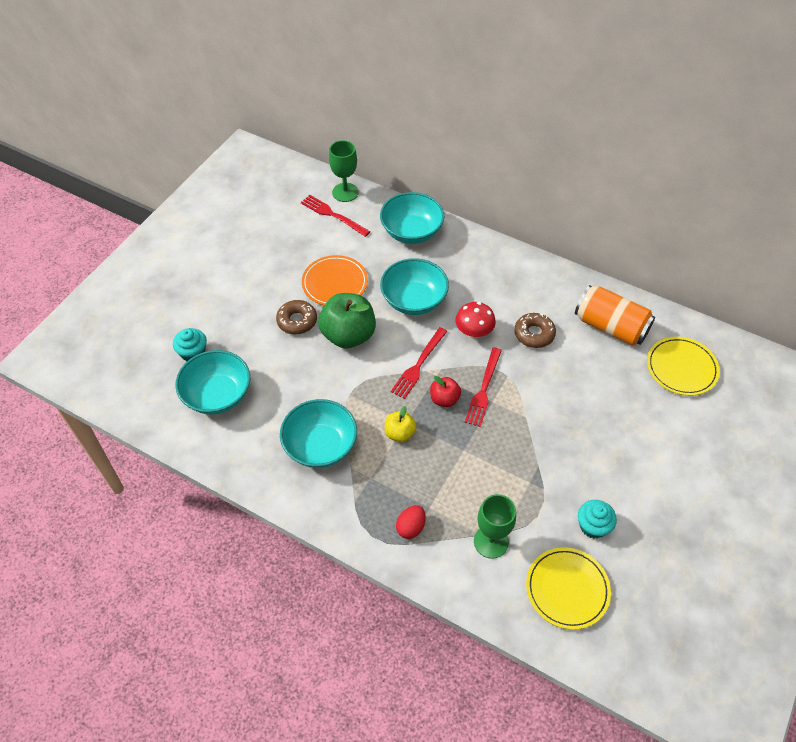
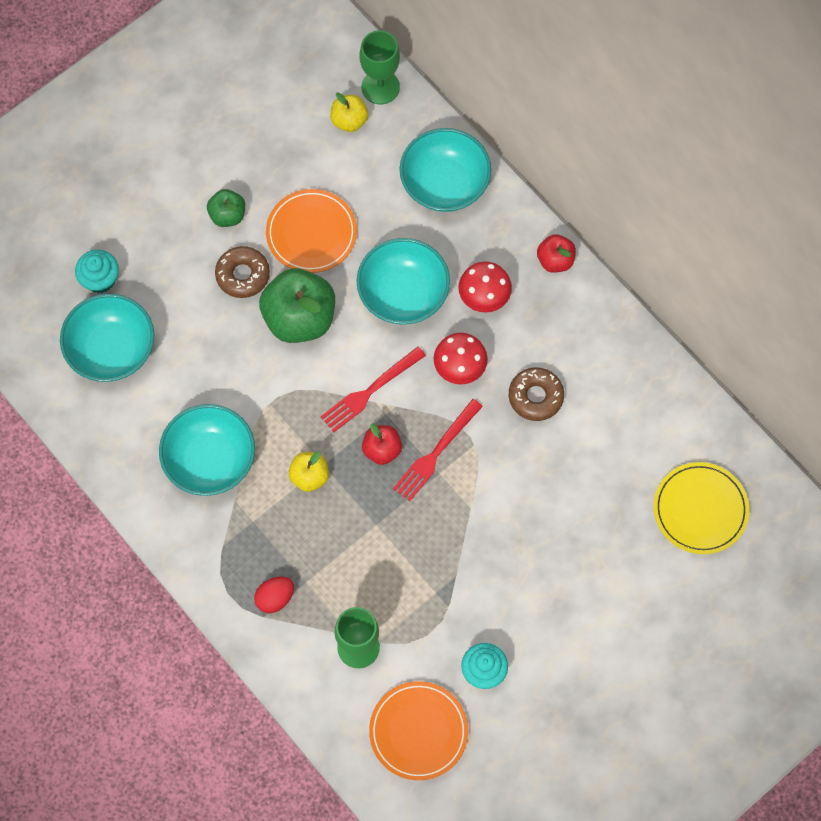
camera: 20 degrees right, 15 degrees up
red fork [301,195,370,237] -> yellow apple [330,92,368,132]
yellow plate [526,547,611,630] -> orange plate [369,681,468,780]
orange can [575,285,655,346] -> none
none -> green apple [207,189,245,227]
none -> red mushroom [458,261,512,312]
none -> red apple [537,234,576,273]

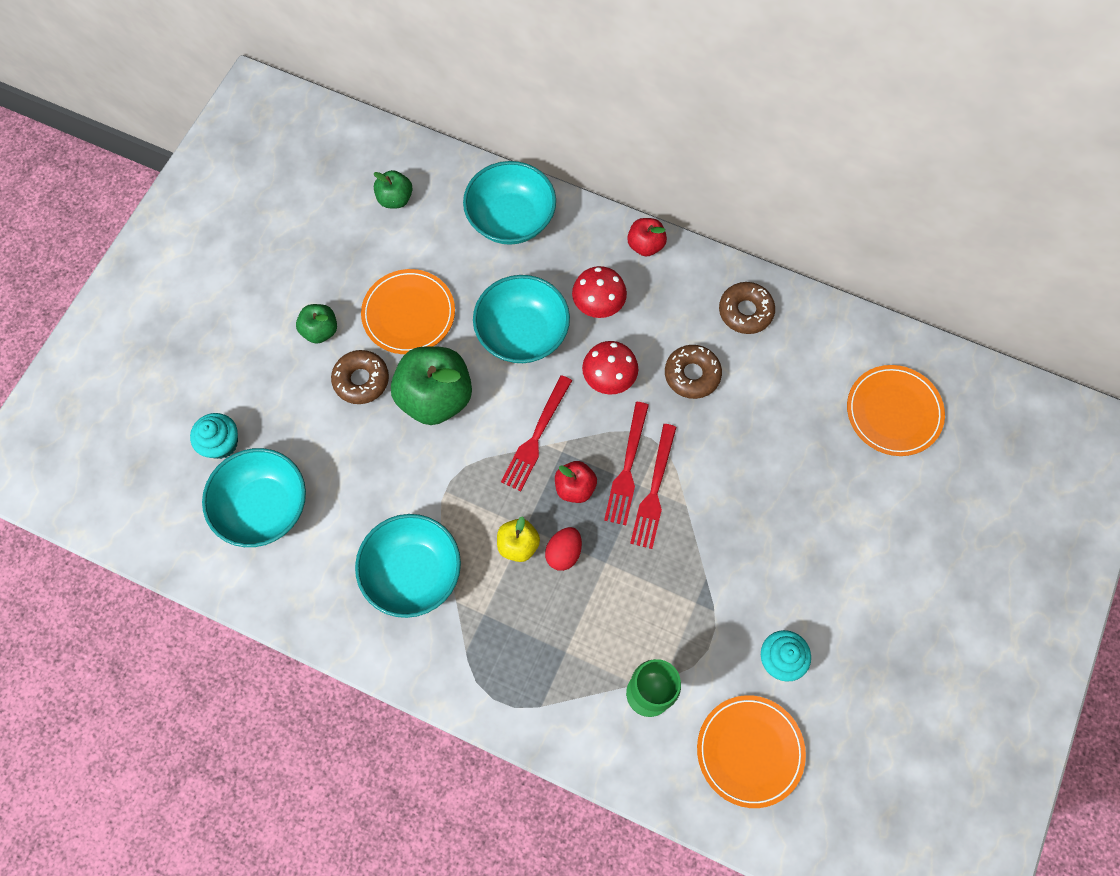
camera: 25 degrees left, 0 degrees up
red egg [254,577,294,613] -> red egg moved to [545,527,582,571]
yellow apple [330,92,368,132] -> green apple [374,170,412,208]
green goblet [360,30,400,104] -> none
yellow plate [654,462,749,554] -> orange plate [847,365,945,456]
none -> red fork [630,424,677,549]
none -> brown donut [719,282,775,334]

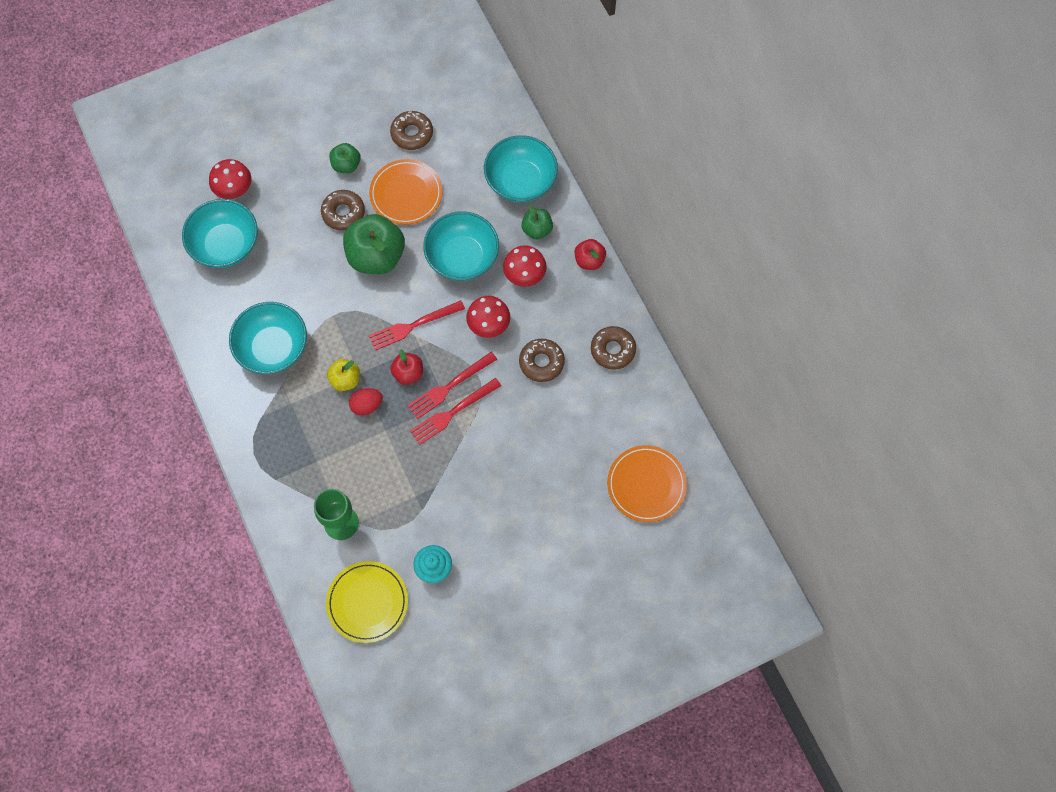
camera: 40 degrees right, 0 degrees up
turquoise cupcake [190,413,238,459] -> red mushroom [209,159,251,199]
green apple [374,170,412,208] -> green apple moved to [521,205,553,240]
orange plate [697,695,806,808] -> yellow plate [326,561,408,643]
none -> brown donut [390,111,433,150]

